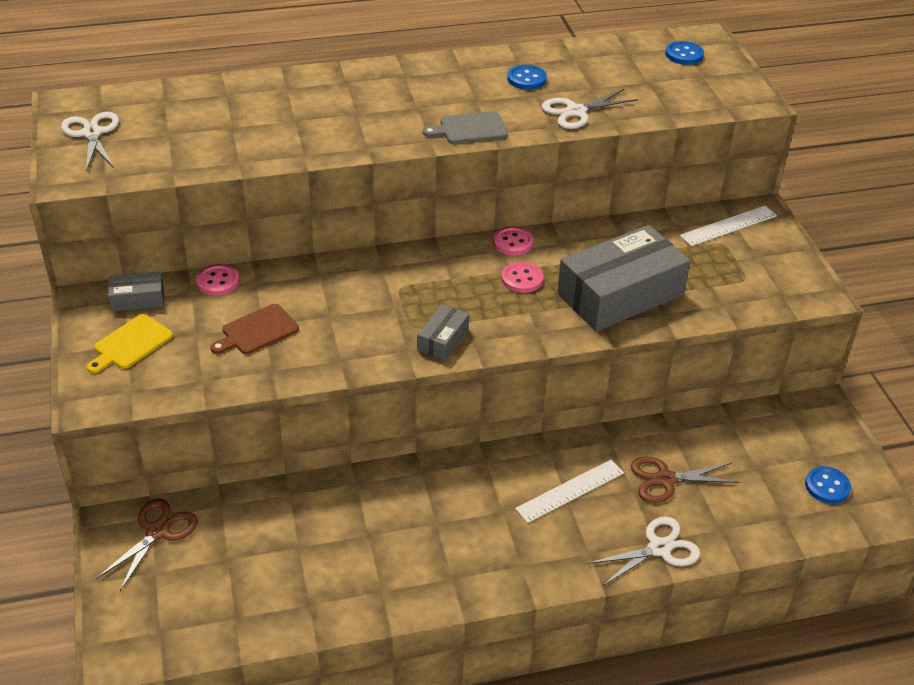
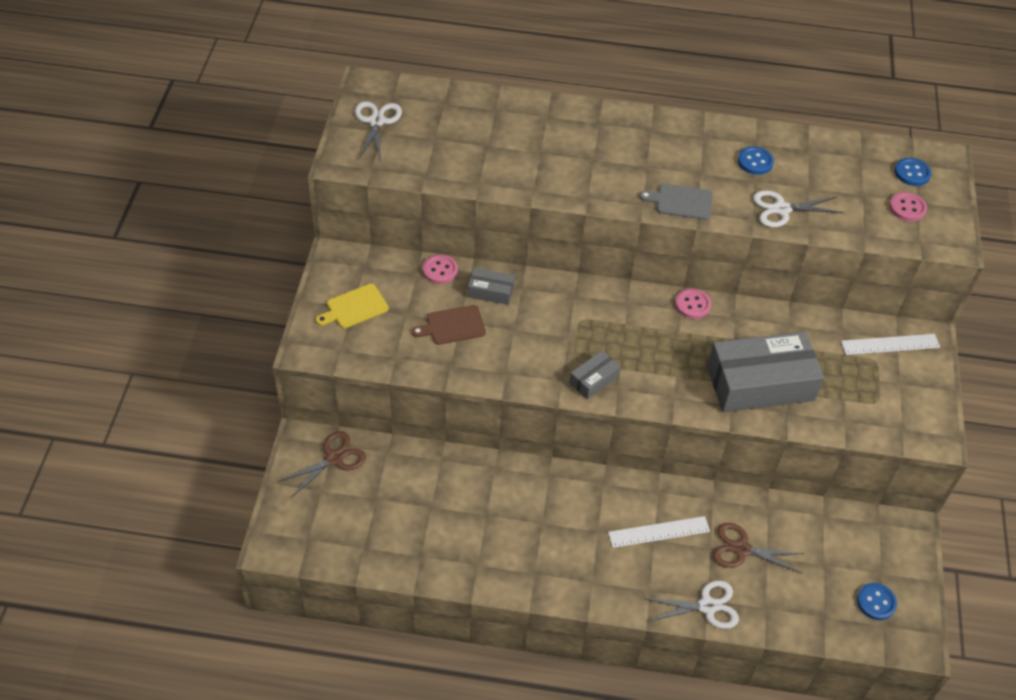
camera: 20 degrees right, 10 degrees up
grey box [108,271,164,311] -> grey box moved to [468,268,514,305]
pink button [501,262,544,293] -> pink button moved to [889,192,927,222]

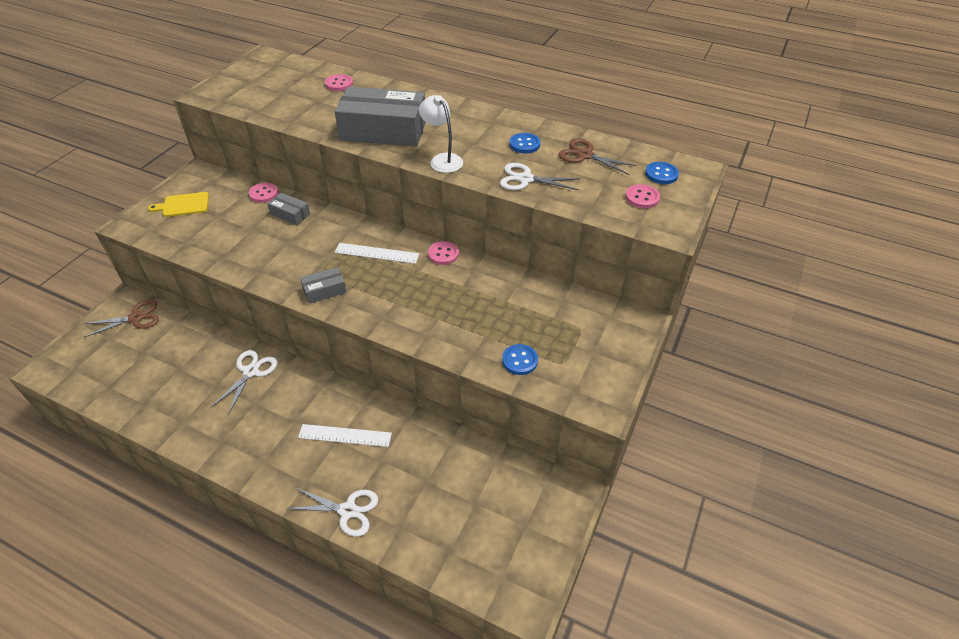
camera: 20 degrees right, 5 degrees down
white scissors [355,101,402,160] -> white scissors moved to [211,350,277,414]
brown cutting board [412,305,486,345] -> none
grey cutting board [639,184,713,220] -> white lamp [419,95,463,173]
grey box [707,332,824,412] -> grey box moved to [335,86,426,147]
brown scissors [713,523,805,573] -> brown scissors moved to [559,138,637,175]
white ruler [841,334,940,355] -> white ruler moved to [335,243,419,264]
blue button [857,583,897,620] -> blue button moved to [502,344,538,375]
none -> pink button [325,74,353,91]

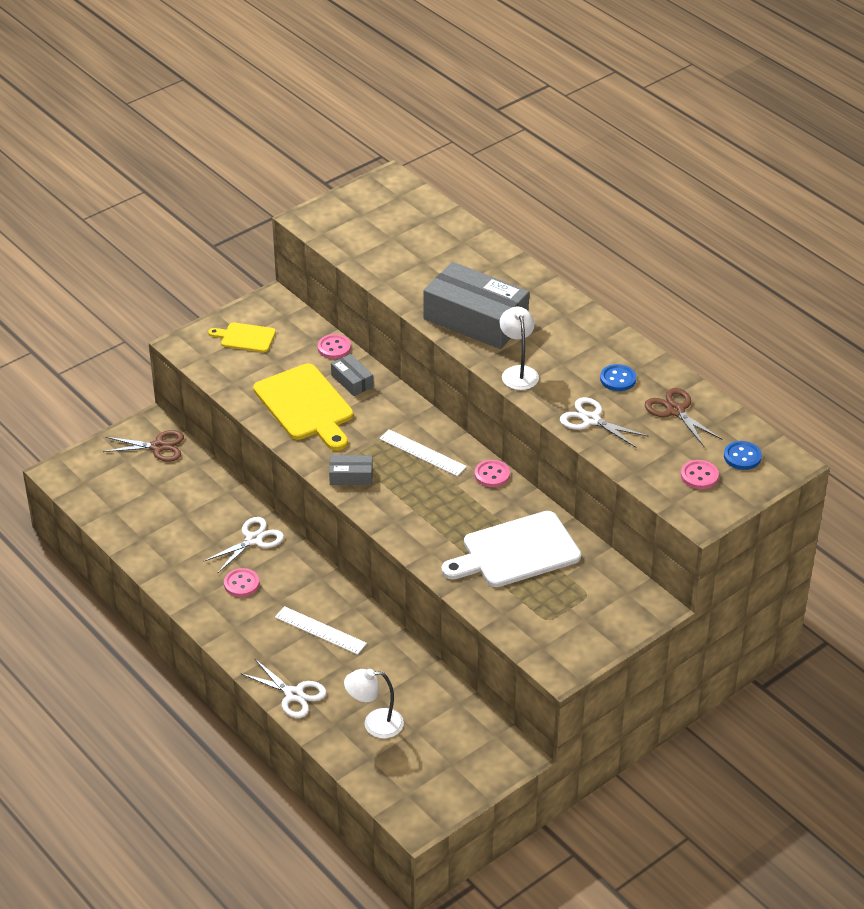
camera: 25 degrees right, 5 degrees down
pink button [325,74,353,91] -> pink button moved to [224,568,260,597]
blue button [502,344,538,375] -> none
none -> yellow cutting board [253,363,353,451]
none -> white lamp [344,669,404,738]
none -> white cutting board [441,511,581,587]

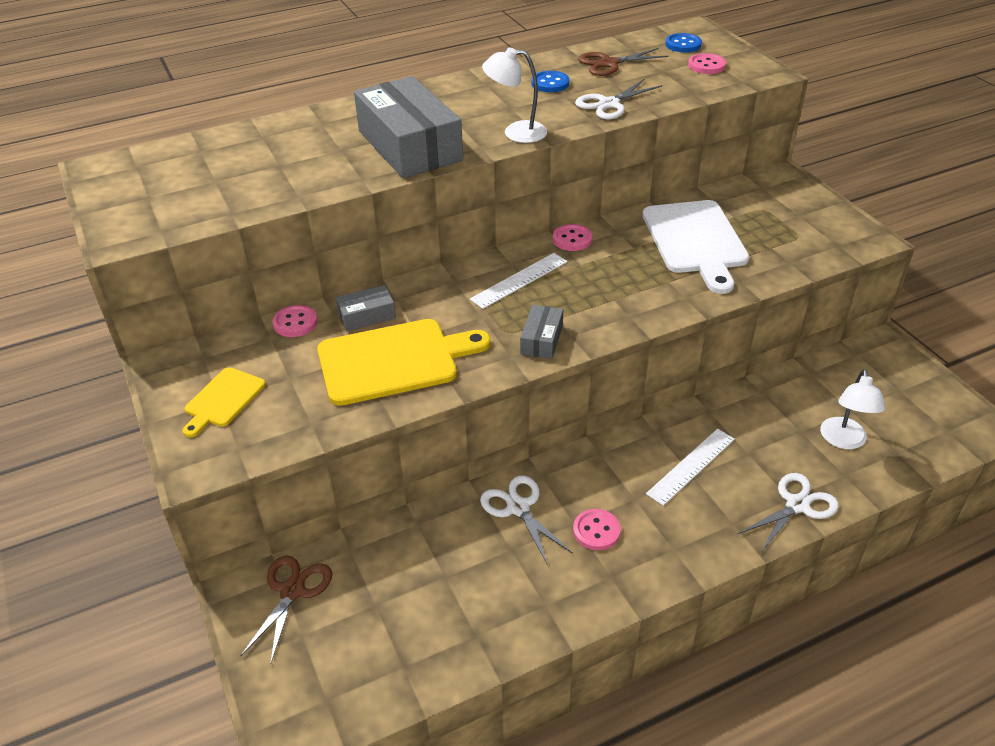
camera: 75 degrees left, 0 degrees up
grey box [423,262,529,349] -> grey box turned 75 degrees counterclockwise [354,76,463,178]

